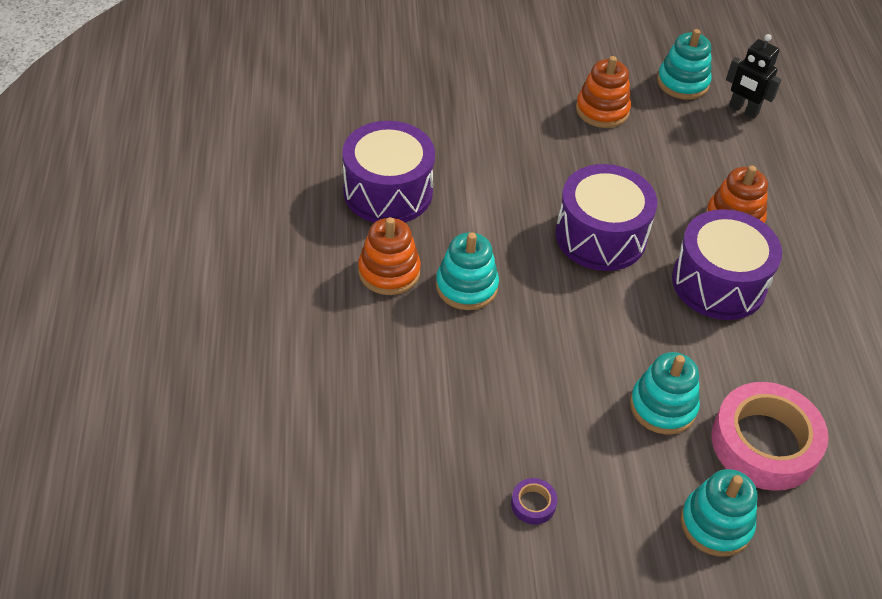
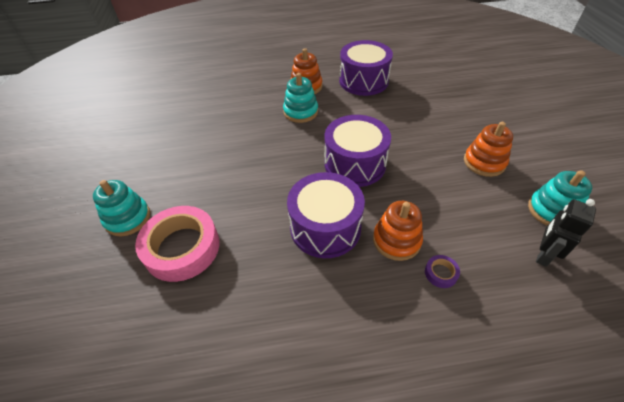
camera: 90 degrees right, 0 degrees up
purple tape [511,478,557,525] -> purple tape moved to [425,255,460,288]
turquoise stacking toy [630,352,700,435] -> none

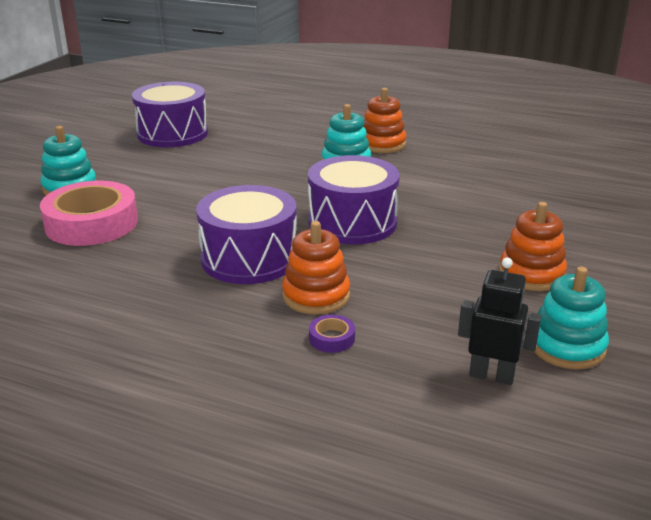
camera: 30 degrees right, 20 degrees down
purple drum [339,40,393,96] -> purple drum moved to [132,81,208,147]
black robot [536,199,596,267] -> black robot turned 45 degrees clockwise [458,258,541,385]

